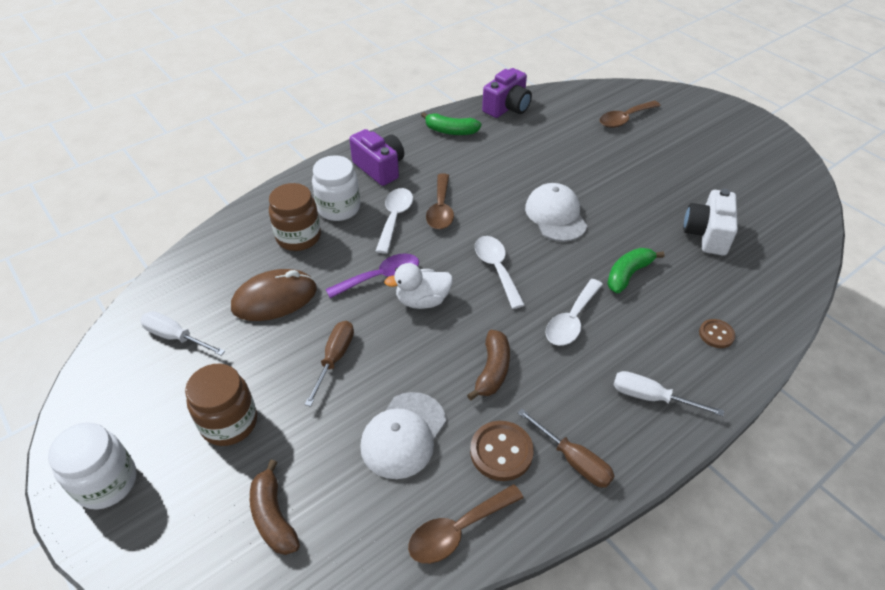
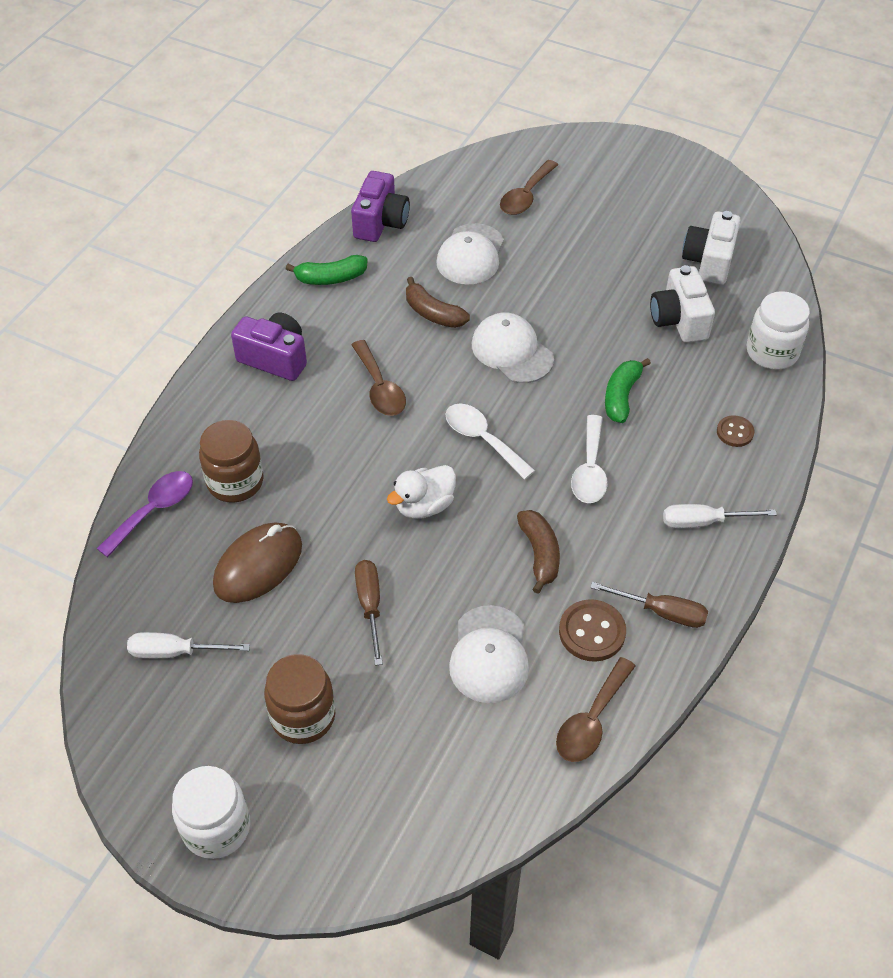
camera: 25 degrees left, 5 degrees up
brown banana [250,460,300,555] -> brown banana moved to [406,277,470,328]
white jar [312,155,360,221] -> white jar moved to [746,291,810,370]
purple spoon [326,253,419,298] -> purple spoon moved to [96,471,193,557]
white spoon [376,188,413,254] -> none
none -> white cap [436,223,504,285]
none -> white camera [682,211,741,285]

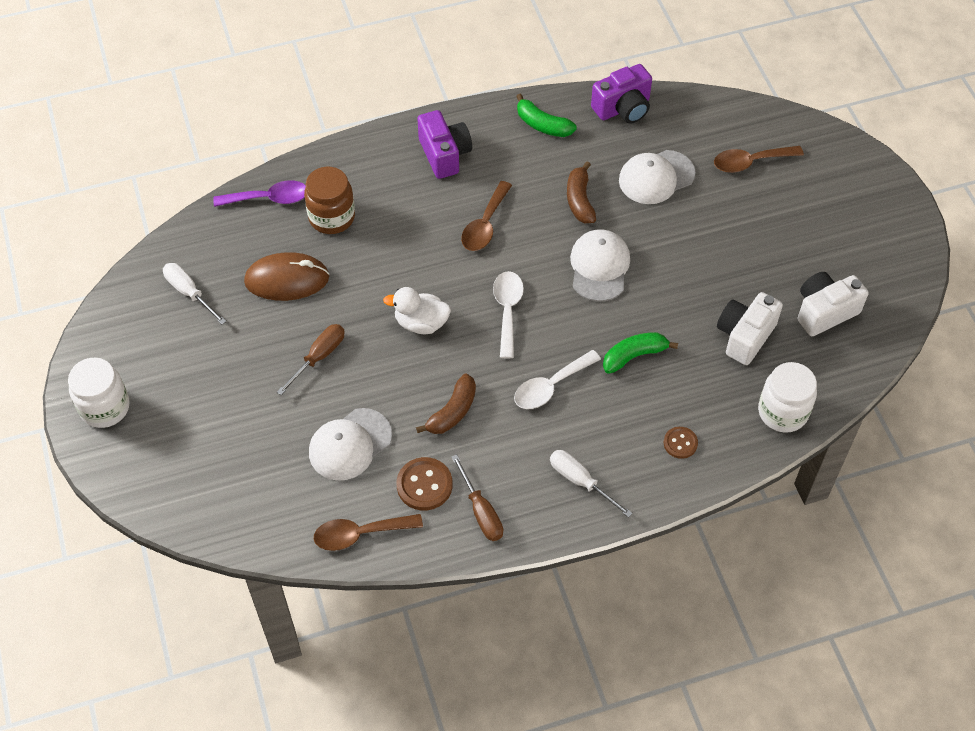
camera: 45 degrees right, 5 degrees up
brown jar [264,654,335,744] -> none

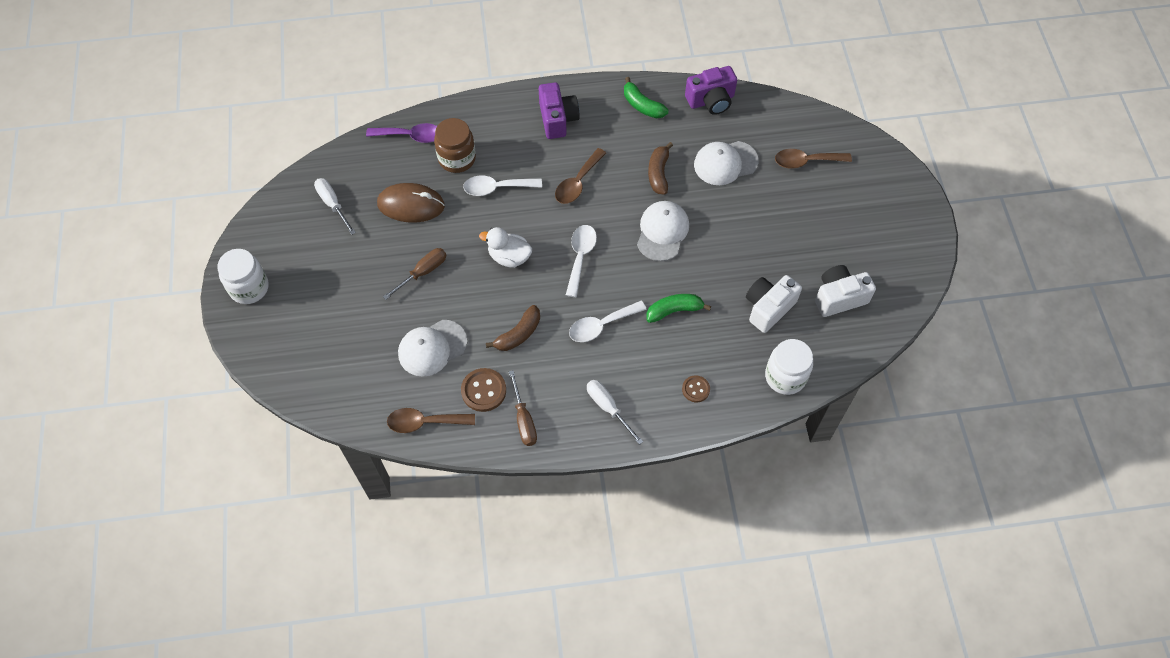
camera: 10 degrees right, 5 degrees up
none -> white spoon [463,175,542,196]

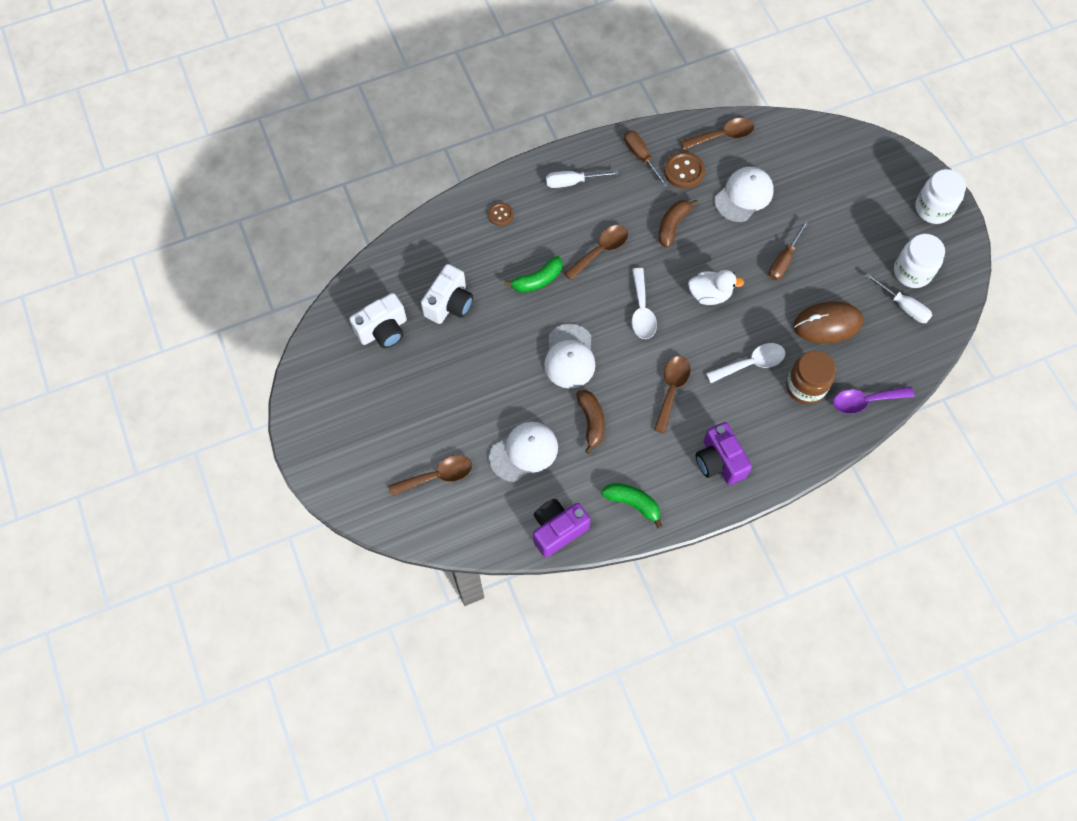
camera: 165 degrees right, 5 degrees up
white spoon [569,301,647,342] -> brown spoon [564,225,628,280]
white screwdriver [587,380,643,445] -> white screwdriver turned 135 degrees clockwise [546,171,619,188]
white jar [765,339,813,395] -> white jar moved to [894,234,945,288]

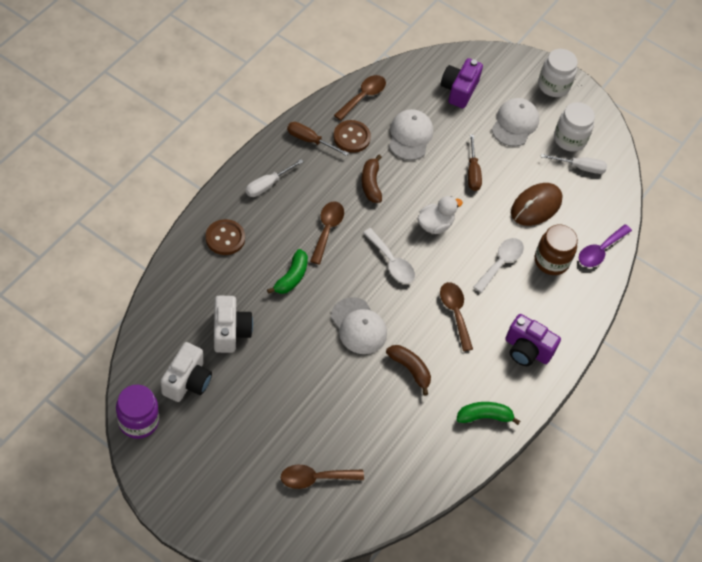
camera: 40 degrees left, 10 degrees down
brown spoon [388,455,472,496] -> brown spoon turned 135 degrees counterclockwise [281,465,364,489]
brown button [488,202,513,226] -> brown button [206,219,245,255], size x1.62
white cap [489,422,558,482] -> white cap moved to [491,98,539,147]
purple camera [533,499,591,557] -> purple camera moved to [440,58,483,109]
none -> purple jar [116,385,159,439]

